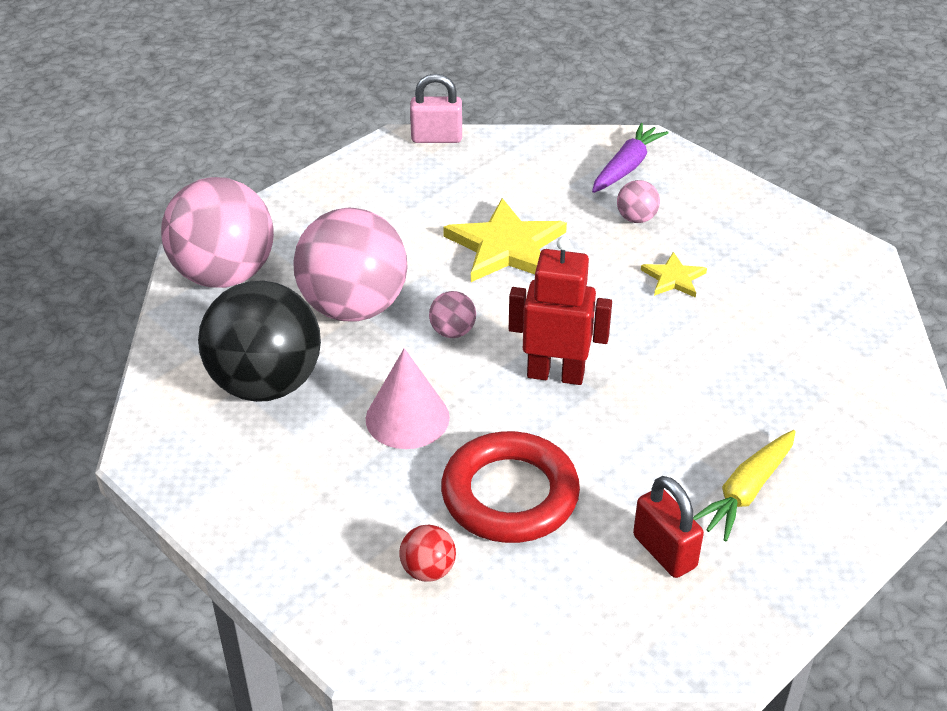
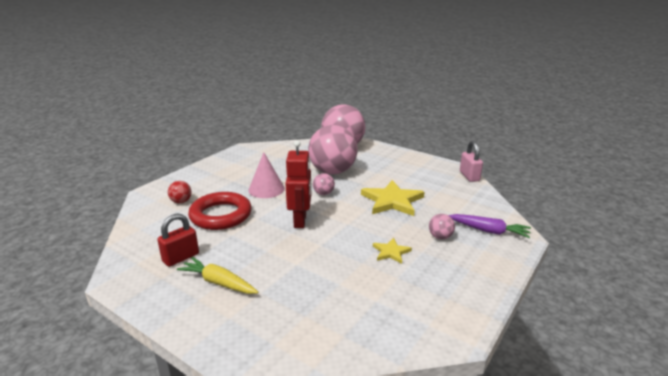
camera: 80 degrees right, 15 degrees down
black ball [198,281,321,402] -> none

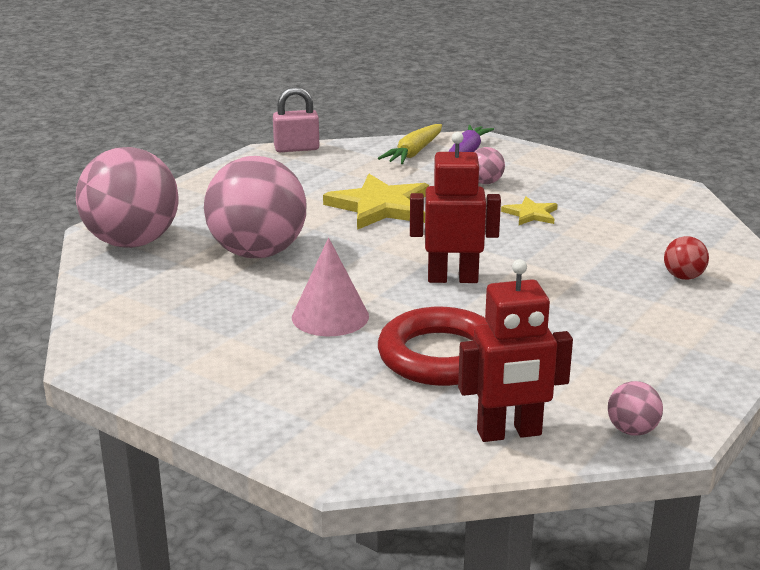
camera: 90 degrees left, 0 degrees up
red padlock [157,213,199,267] -> none
red ball [168,181,192,203] -> red ball moved to [664,236,709,280]
yellow carrot [177,257,258,294] -> yellow carrot moved to [378,124,442,164]
pink ball [313,173,335,195] -> pink ball moved to [608,381,663,436]
none -> red robot [458,259,573,442]

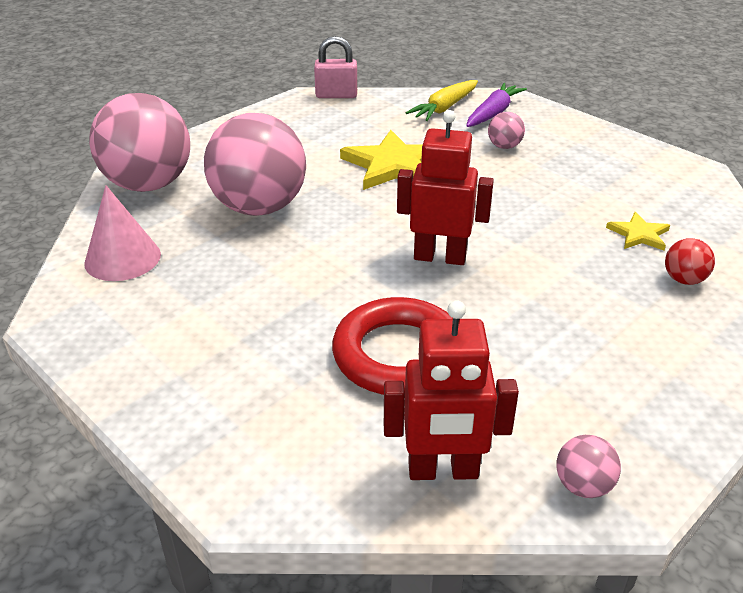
camera: 10 degrees right, 10 degrees up
pink cone [292,238,369,336] -> pink cone moved to [84,185,161,281]
yellow star [501,197,558,225] -> yellow star moved to [606,212,670,250]

